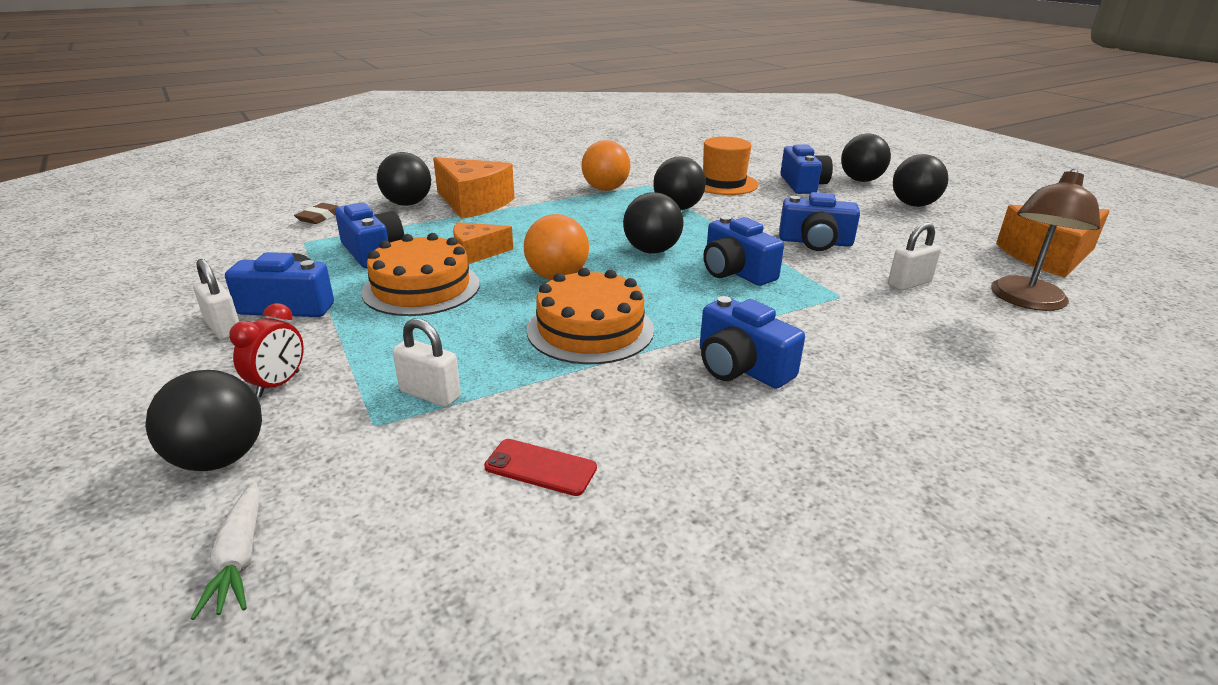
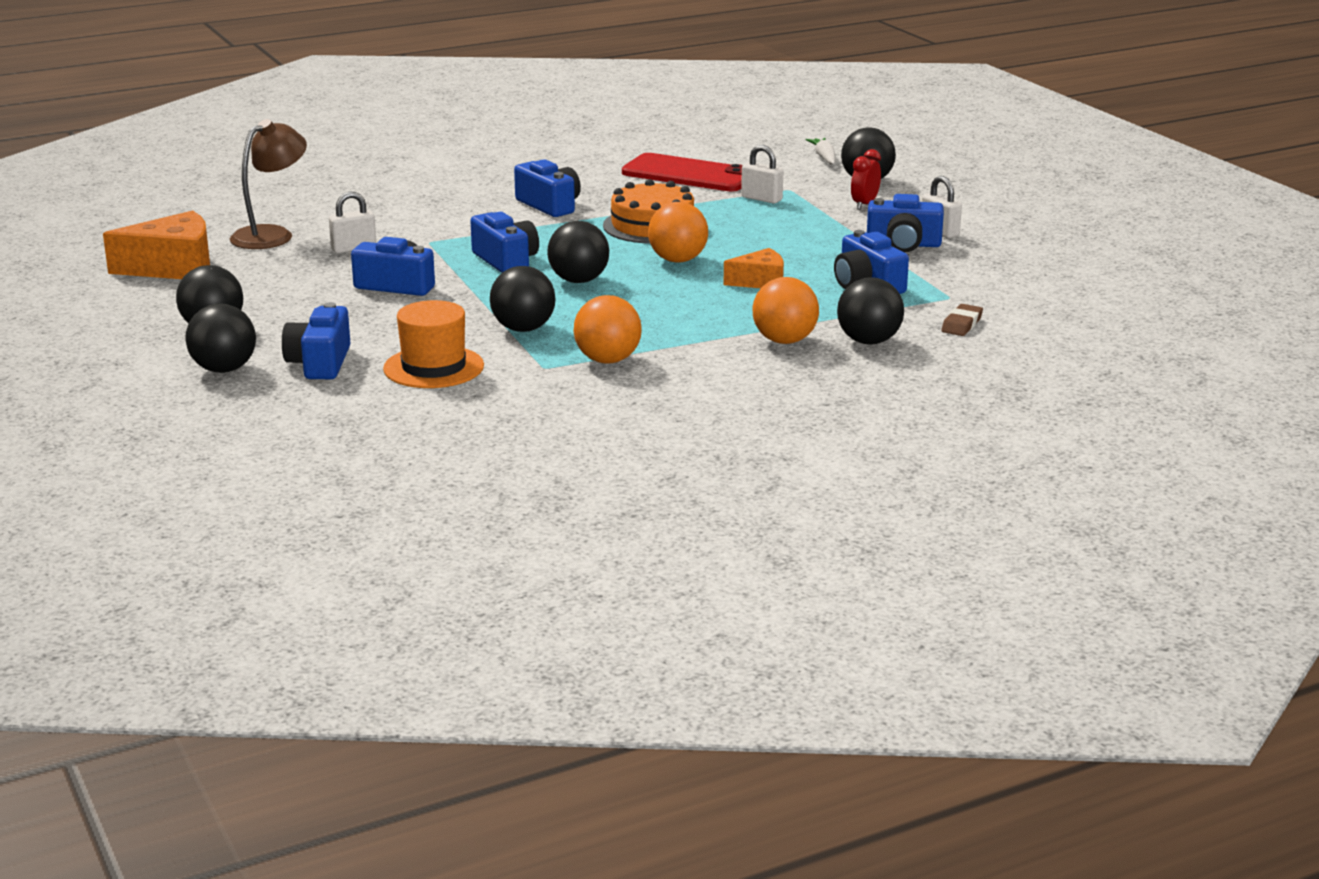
camera: 175 degrees left, 5 degrees down
orange cake [361,233,480,316] -> none
orange cheese [433,157,515,219] -> orange ball [752,277,819,344]
red phone [484,439,597,496] -> red phone [622,153,743,192], size x2.20

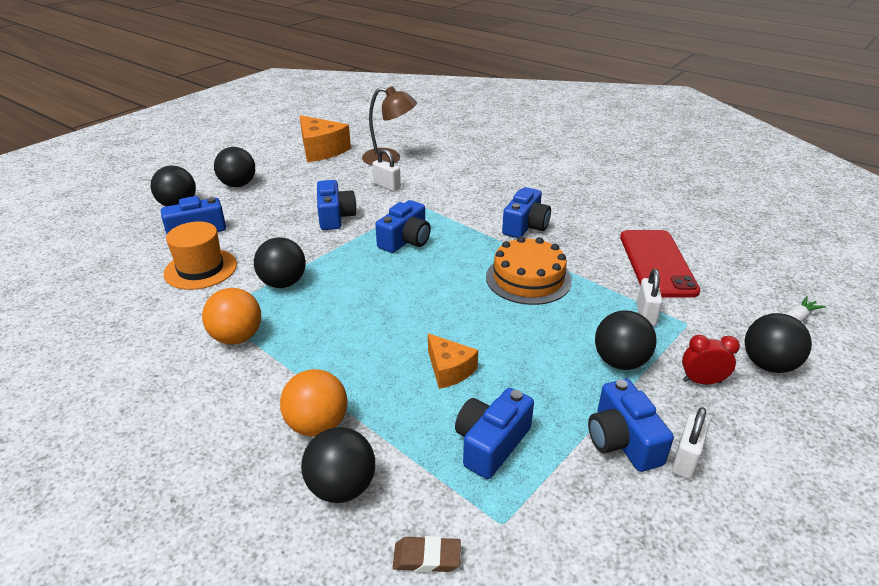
camera: 65 degrees right, 10 degrees up
black ball [547,221,609,283] -> black ball moved to [595,310,657,370]
orange ball [648,202,708,262] -> none

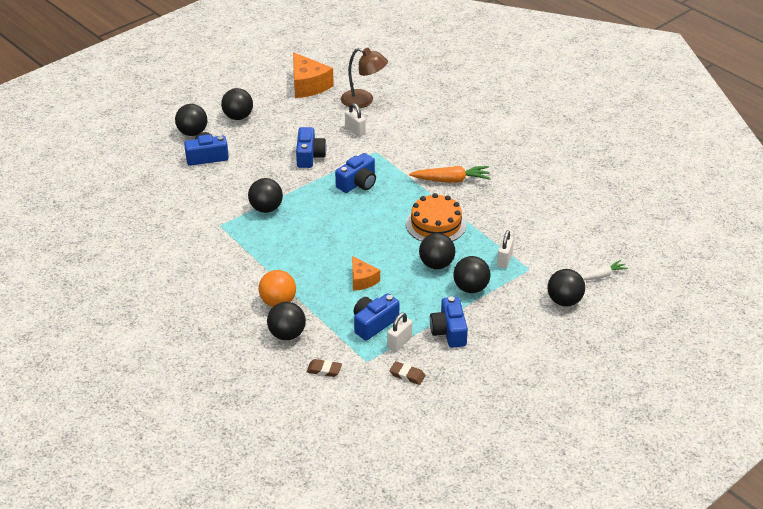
camera: 10 degrees right, 5 degrees up
orange hat [163,221,237,290] -> none
orange ball [202,288,261,344] -> none
blue camera [502,187,551,238] -> orange carrot [409,166,491,183]
red phone [620,230,701,298] -> none
white padlock [672,407,709,479] -> white padlock moved to [387,313,412,352]
red clock [682,335,740,385] -> none
none -> brown eraser [390,361,426,385]
none -> black ball [419,233,455,269]

